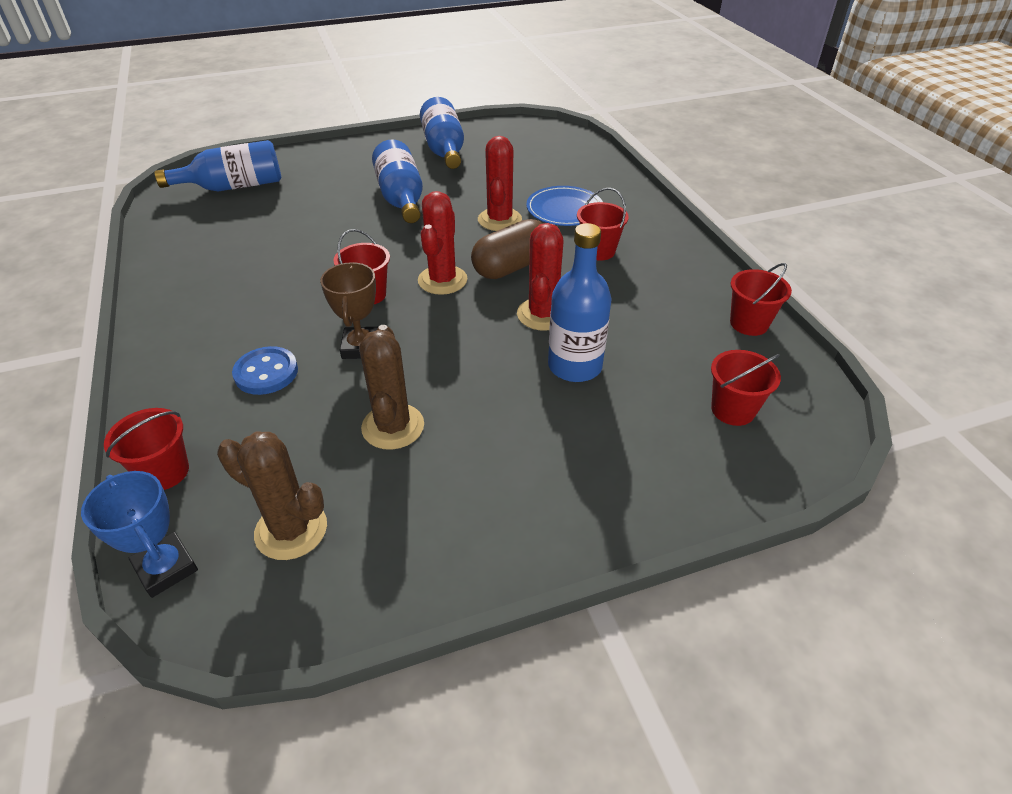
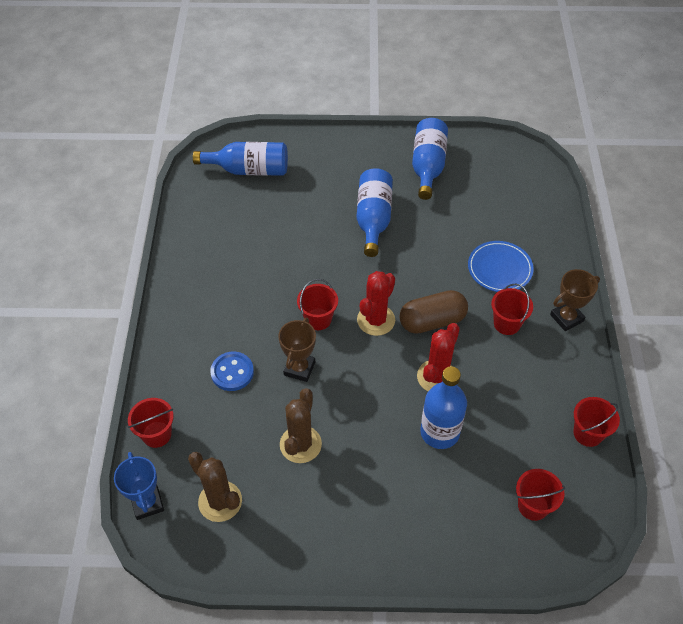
camera: 20 degrees right, 10 degrees up
red cactus [478,136,522,231] -> none
none -> brown trophy [550,269,600,331]

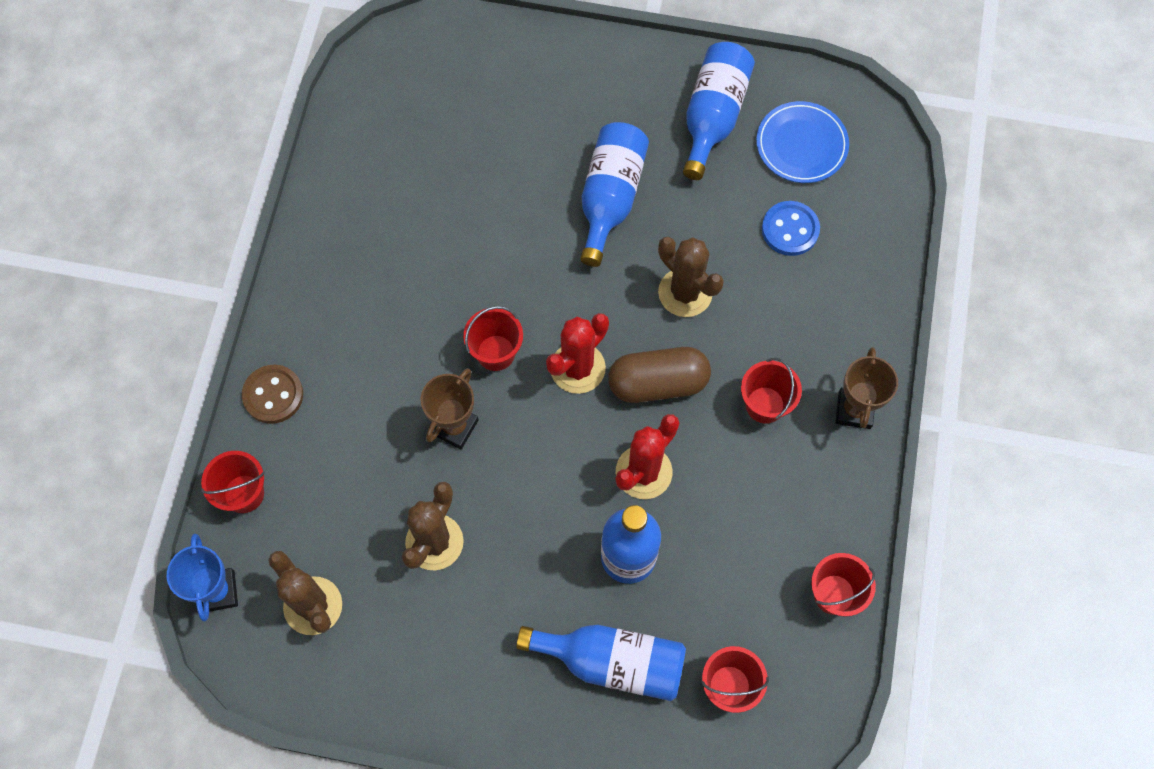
camera: 10 degrees right, 15 degrees up
blue bottle [193,142,288,176] -> blue bottle moved to [516,625,686,701]
blue button [210,352,254,391] -> blue button moved to [762,201,820,256]
blue plate [468,241,533,292] -> blue plate moved to [756,101,849,183]
brown trophy [550,269,600,331] -> brown trophy turned 60 degrees counterclockwise [835,347,898,429]
none -> brown button [242,365,303,424]
none -> brown cactus [658,237,724,317]

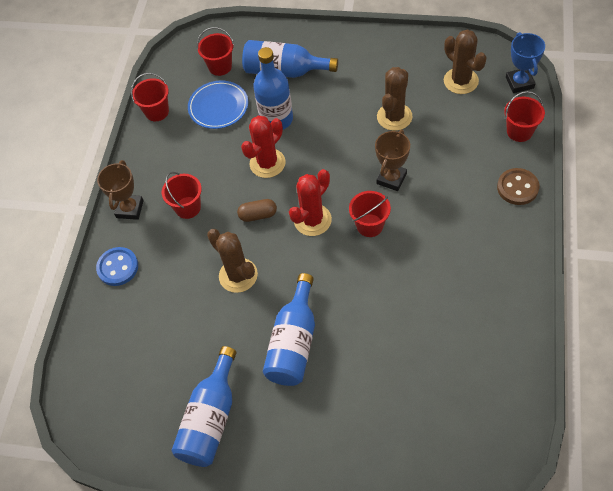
camera: 175 degrees left, 10 degrees down
brown capsule [608,347,711,403] -> brown capsule [237,199,277,222], size x0.57
blue plate [756,101,849,183] -> blue plate moved to [188,80,248,129]
blue button [762,201,820,256] -> blue button moved to [96,247,138,286]

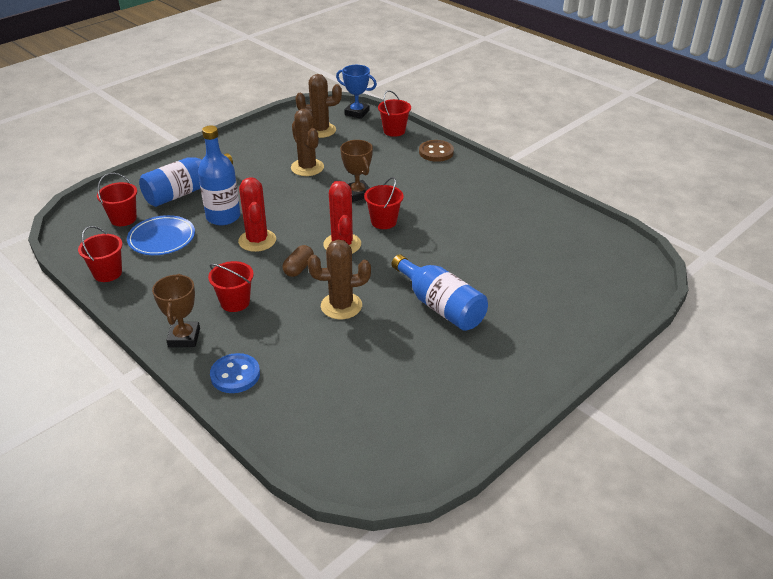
camera: 60 degrees left, 20 degrees down
brown trophy [97,160,144,220] -> brown trophy turned 45 degrees clockwise [152,274,200,347]
blue bottle [172,346,237,467] -> none

